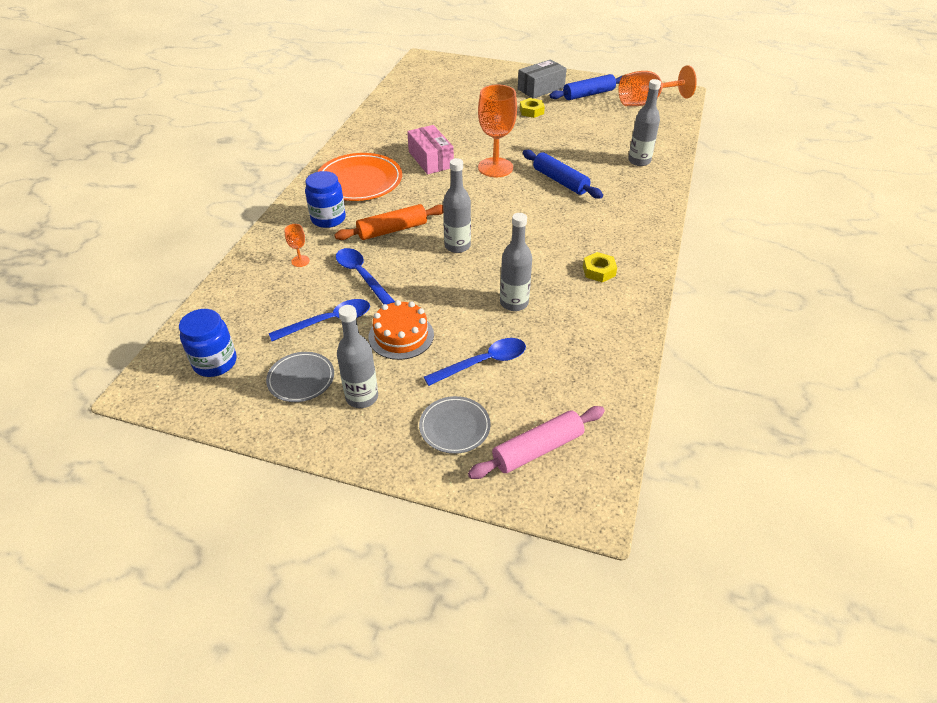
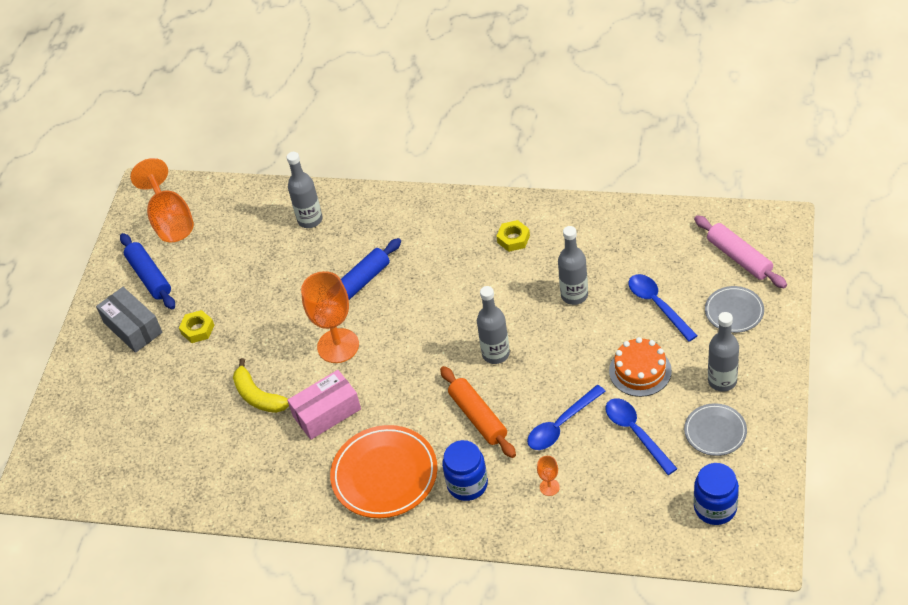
camera: 90 degrees left, 5 degrees up
none -> yellow banana [233,358,289,413]

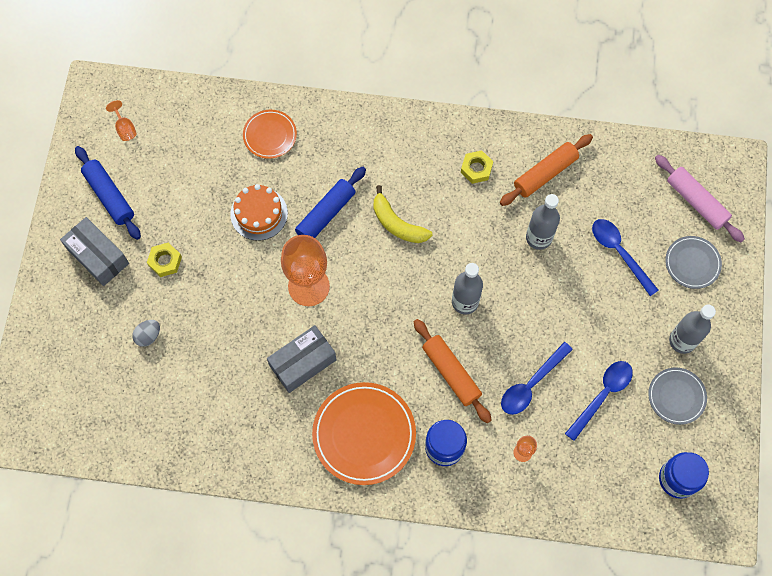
camera: 10 degrees left, 20 degrees up
orange goblet [130,158,194,242] -> orange goblet [106,100,137,141], size x0.43
yellow banana [233,358,289,413] -> yellow banana moved to [374,185,432,243]
grey bottle [287,152,323,228] -> orange plate [243,110,297,159]
pink box [287,370,361,440] -> grey box [267,325,337,393]
blue spoon [606,398,678,475] -> blue spoon turned 75 degrees clockwise [565,361,633,441]
orange cake [609,337,672,397] -> orange cake moved to [230,184,288,241]
none -> grey egg [132,320,160,347]
none -> orange rolling pin [500,134,593,206]

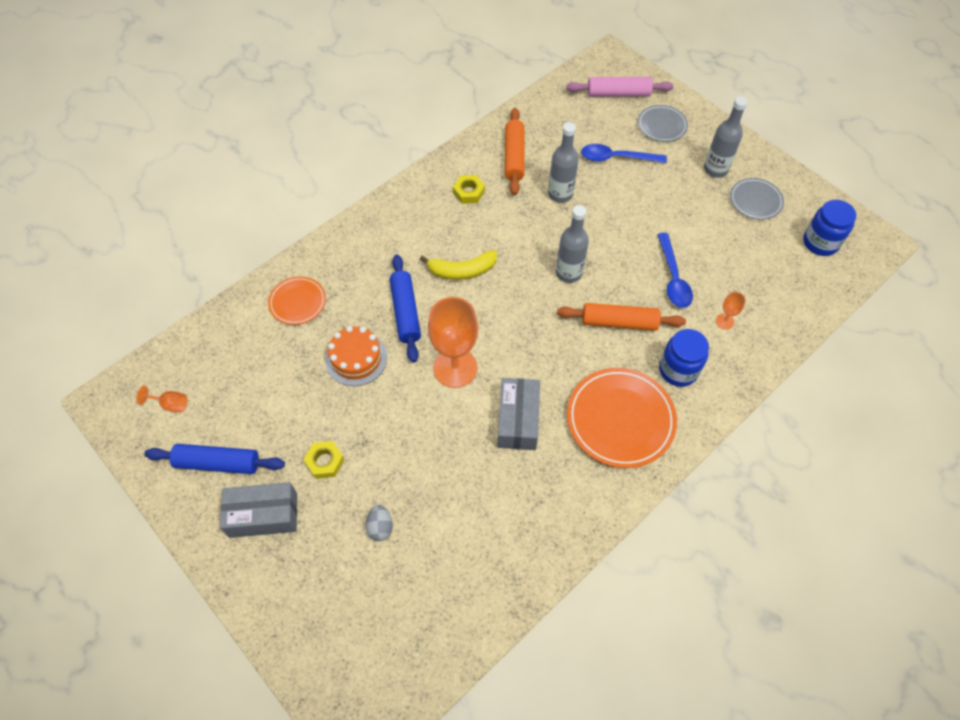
camera: 50 degrees left, 10 degrees down
blue spoon [565,361,633,441] -> none

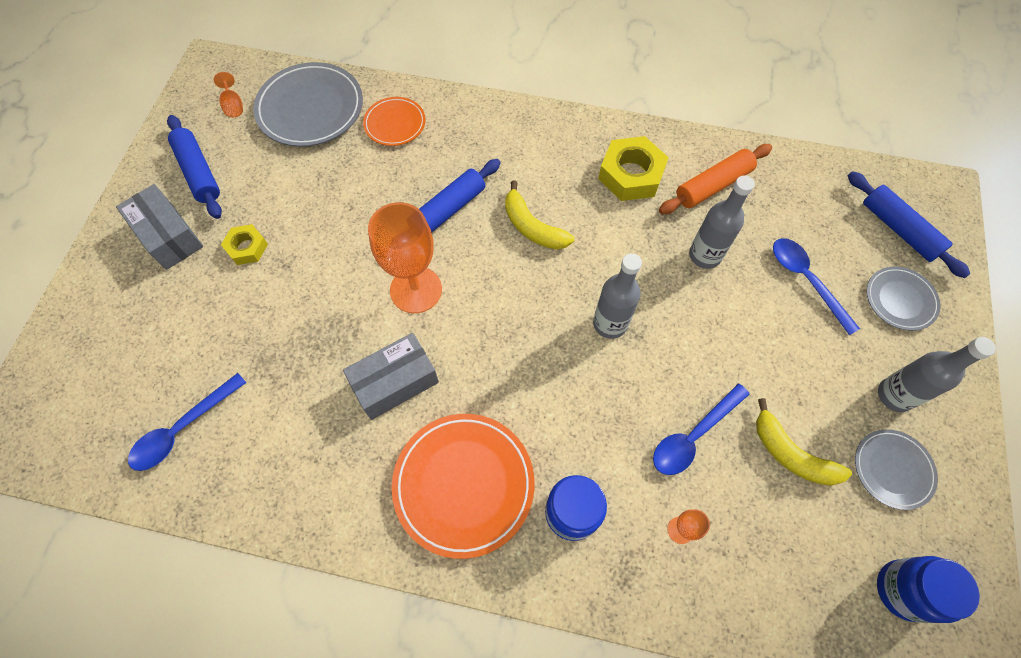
camera: 55 degrees right, 5 degrees up
orange cake [325,326,387,386] -> none
grey egg [366,505,393,541] -> none
yellow nut [453,175,485,204] -> yellow nut [598,136,669,201], size x1.72
orange rolling pin [557,303,686,331] -> none
pink rolling pin [566,77,674,97] -> blue rolling pin [848,171,970,278]
none -> blue spoon [128,373,247,471]
none -> grey plate [253,62,363,147]
none -> yellow banana [756,398,852,486]

